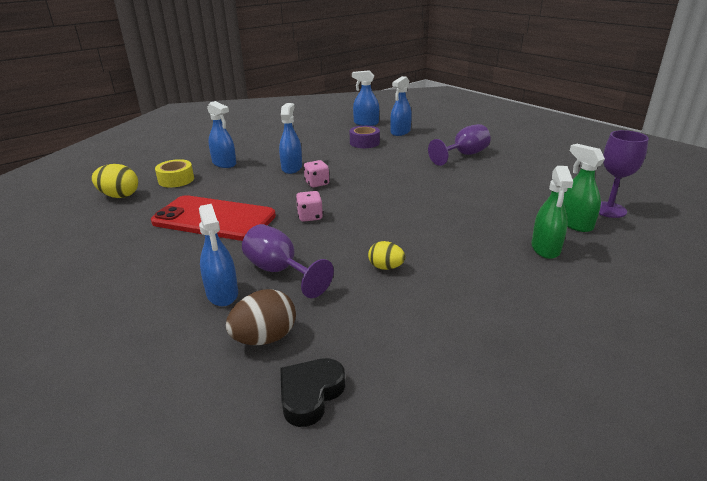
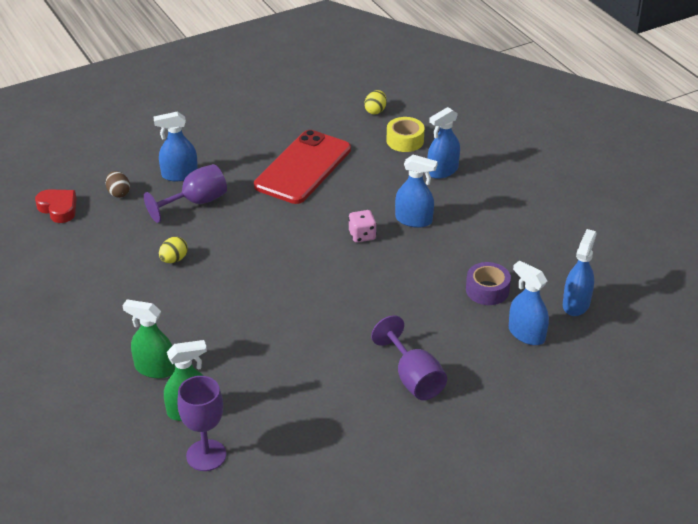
camera: 100 degrees right, 10 degrees up
yellow egg [92,164,138,198] -> yellow egg [364,90,387,115], size x0.65
brown egg [226,289,296,345] -> brown egg [106,171,130,198], size x0.65
black heart [280,358,345,427] -> red heart [35,189,77,223]
pink dice [296,191,323,222] -> none

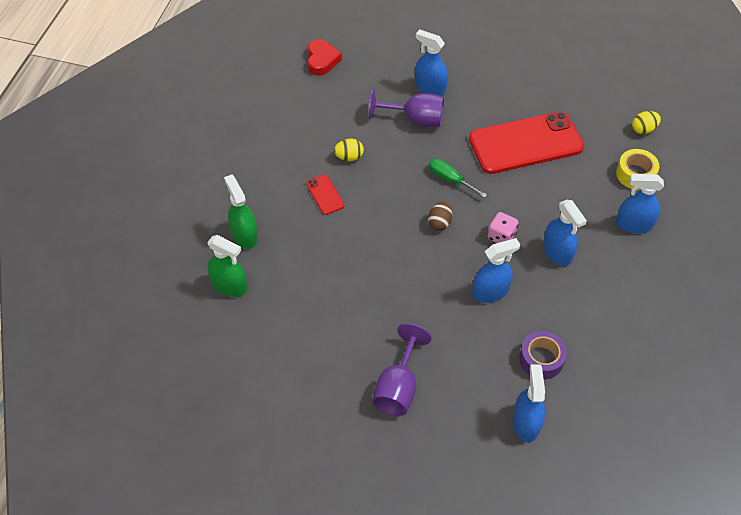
camera: 45 degrees right, 15 degrees up
brown egg [106,171,130,198] -> brown egg moved to [428,202,452,231]
purple goblet [177,376,226,471] -> none
blue spray bottle [563,229,597,316] -> blue spray bottle moved to [472,238,520,303]
none -> red phone [306,175,344,215]
none -> green screwdriver [429,159,487,198]

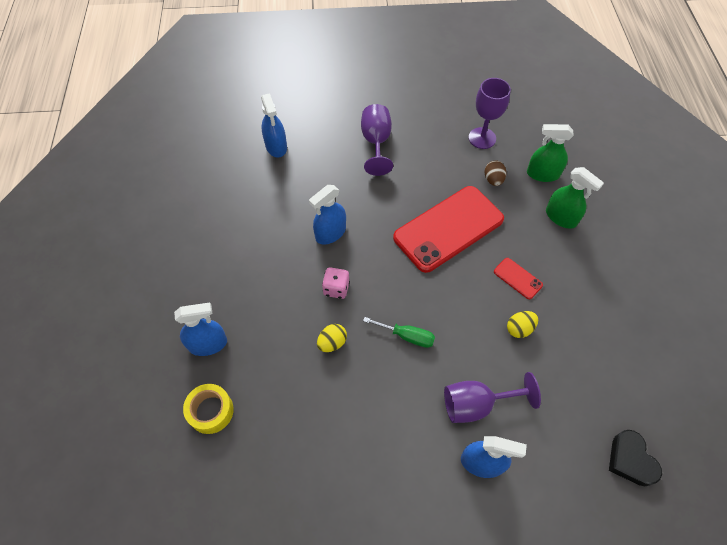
camera: 160 degrees right, 5 degrees up
red heart [308,39,342,76] -> black heart [609,430,662,486]
brown egg [428,202,452,231] -> brown egg moved to [484,161,506,186]
red phone [469,111,584,174] -> red phone moved to [393,186,504,273]
purple tape [519,331,567,380] -> none
blue spray bottle [543,200,587,266] -> none
yellow egg [632,111,661,134] -> yellow egg moved to [317,324,347,352]
none -> purple goblet [469,78,511,149]

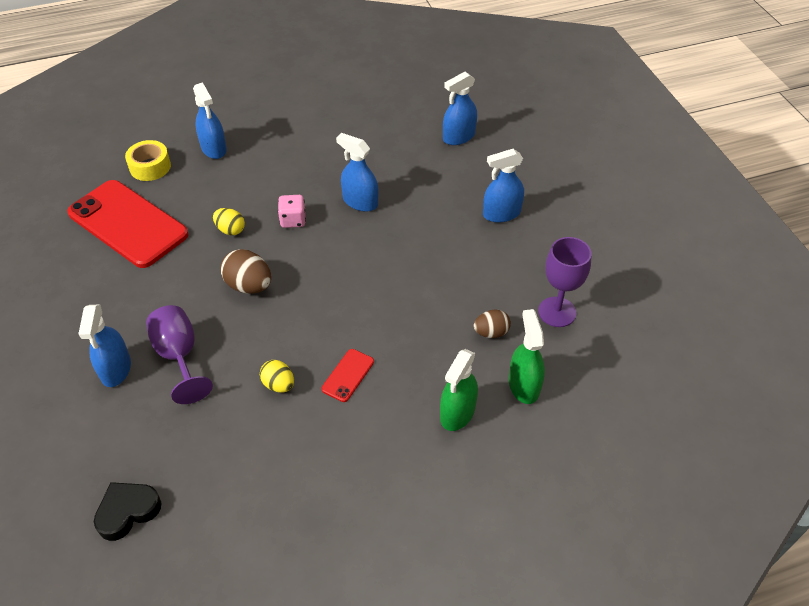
camera: 75 degrees right, 10 degrees down
purple goblet [361,104,393,176] -> blue spray bottle [483,149,524,223]
green screwdriver [363,317,435,348] -> brown egg [221,249,271,294]
red phone [393,186,504,273] -> red phone moved to [67,180,189,268]

